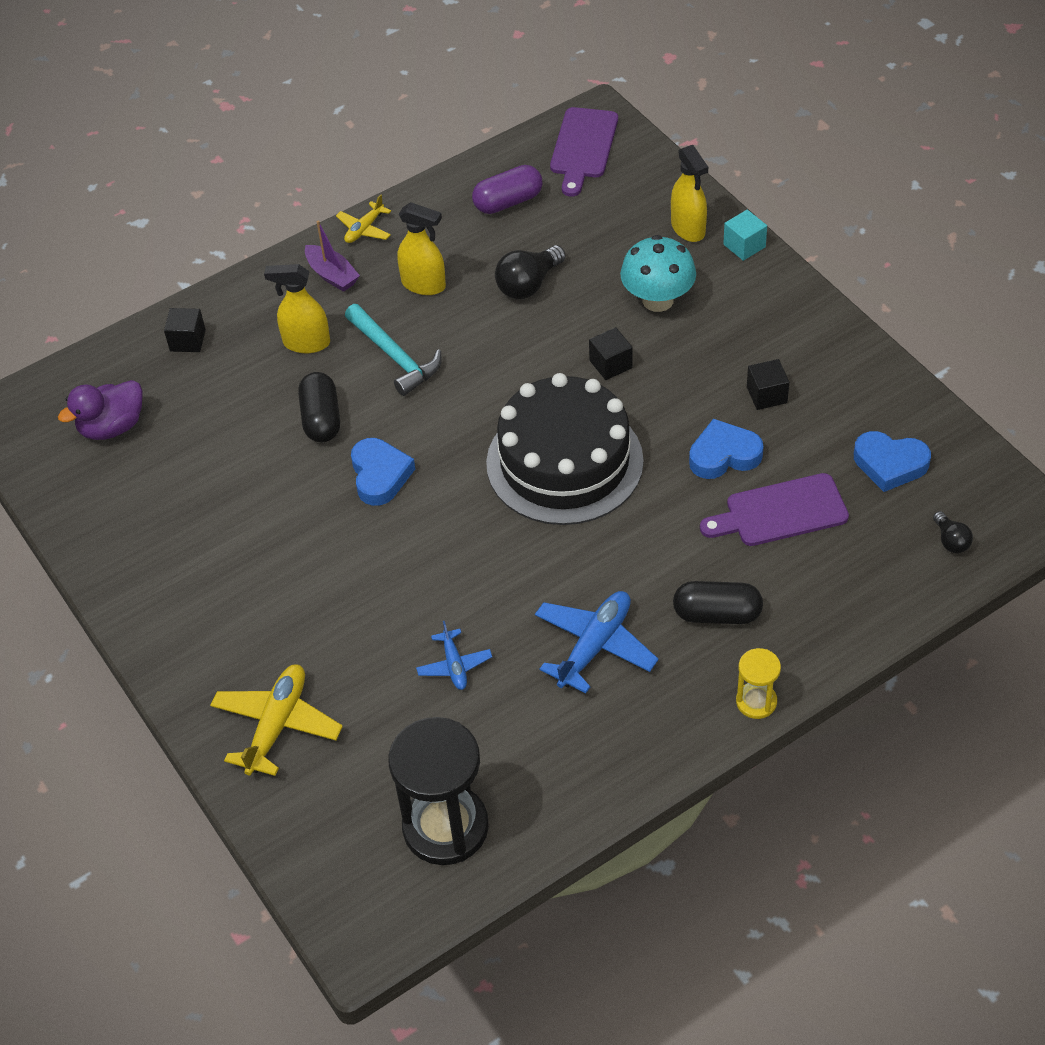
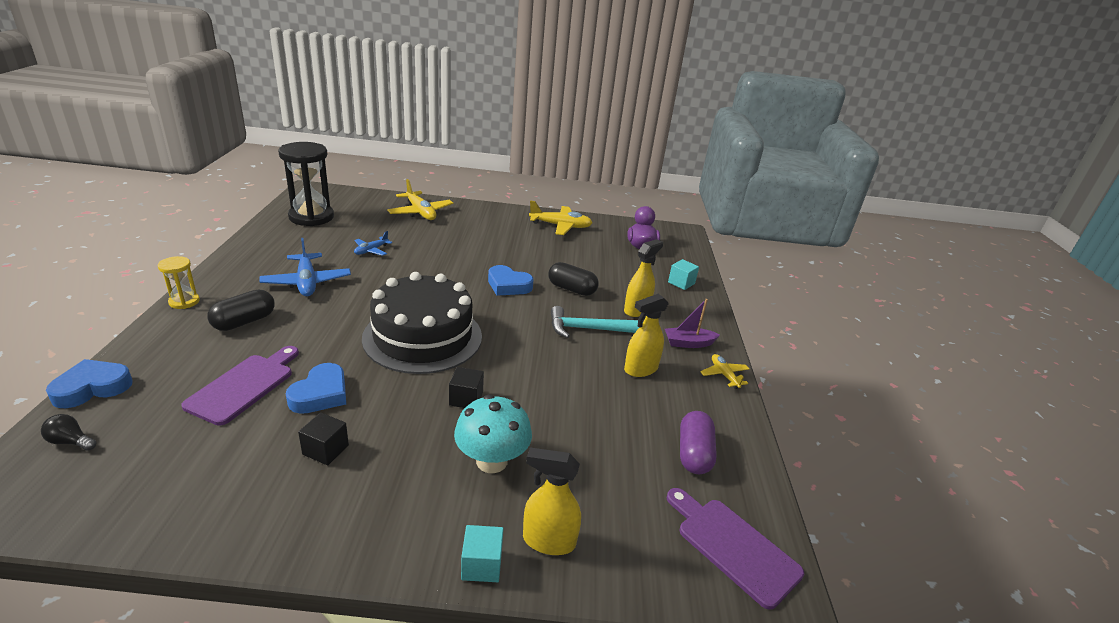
camera: 120 degrees right, 20 degrees down
black cube [164,308,206,352] -> turquoise cube [668,259,699,290]
blue plane [416,621,492,690] -> blue plane turned 75 degrees counterclockwise [354,231,392,256]
black light bulb [495,245,566,299] -> none
blue heart [854,431,931,492] -> blue heart moved to [46,359,133,408]
none -> yellow plane [529,201,593,235]

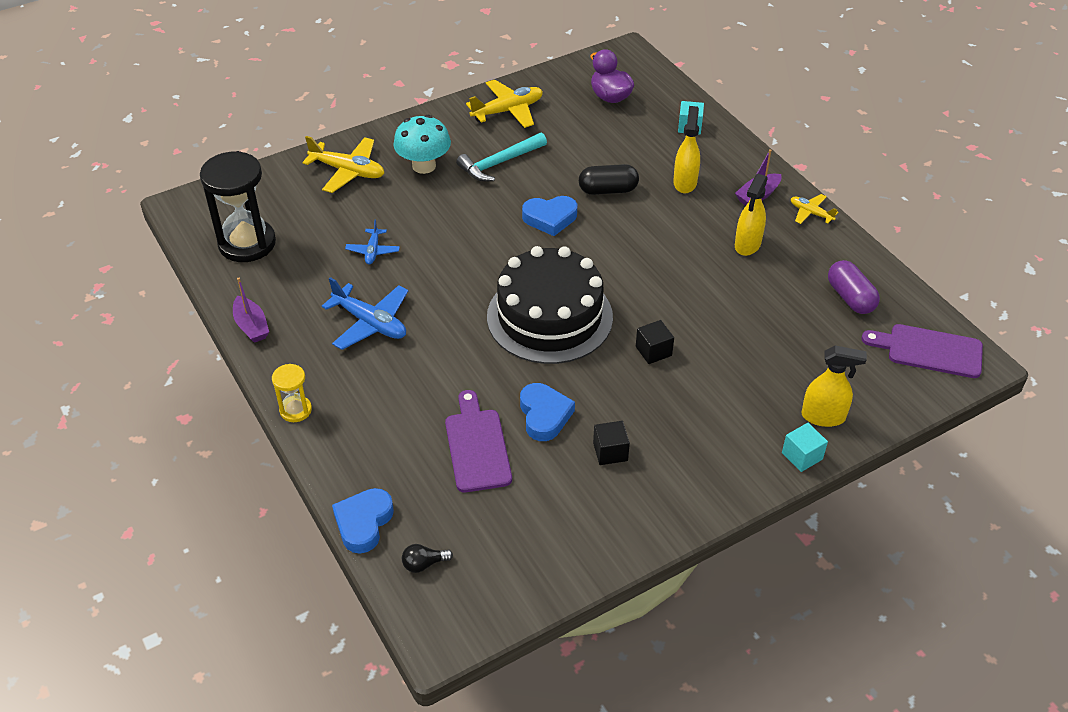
camera: 30 degrees left, 15 degrees up
black capsule [207,290,275,331] -> none
turquoise mushroom [454,395,532,473] -> turquoise mushroom moved to [393,115,451,174]
yellow spray bottle [523,447,581,555] -> yellow spray bottle turned 150 degrees counterclockwise [801,345,867,427]
turquoise hammer [551,306,639,338] -> turquoise hammer moved to [456,133,547,182]
none -> purple boat [233,278,269,343]

